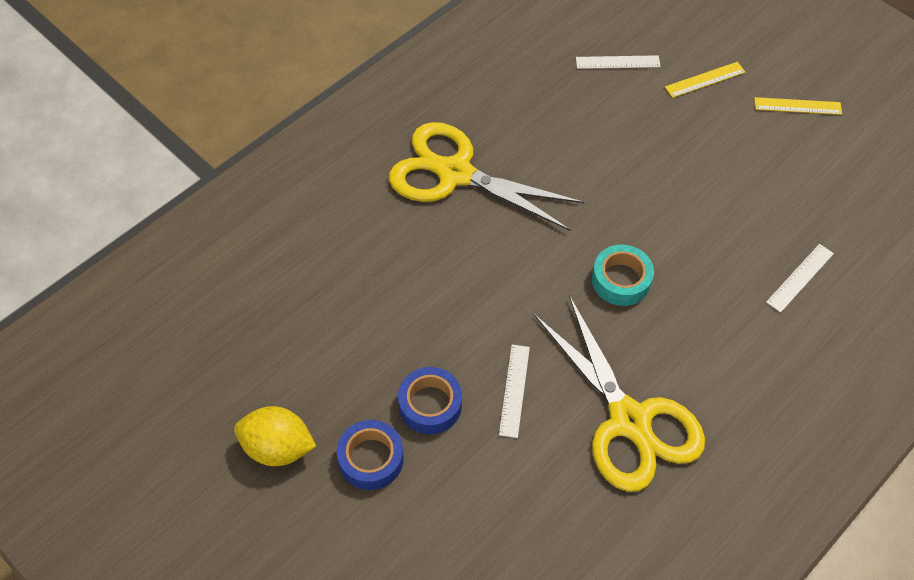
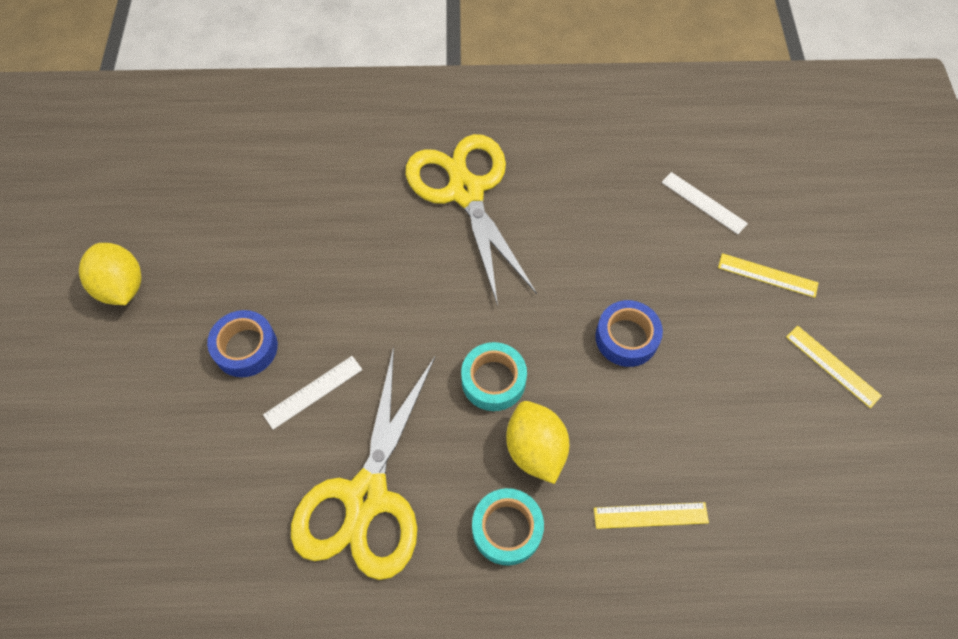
camera: 45 degrees right, 5 degrees up
blue tape [336,420,404,490] -> blue tape moved to [595,300,663,367]
white ruler [766,244,834,313] -> yellow ruler [594,502,709,529]
none -> turquoise tape [472,488,544,566]
none -> yellow lemon [506,401,569,484]

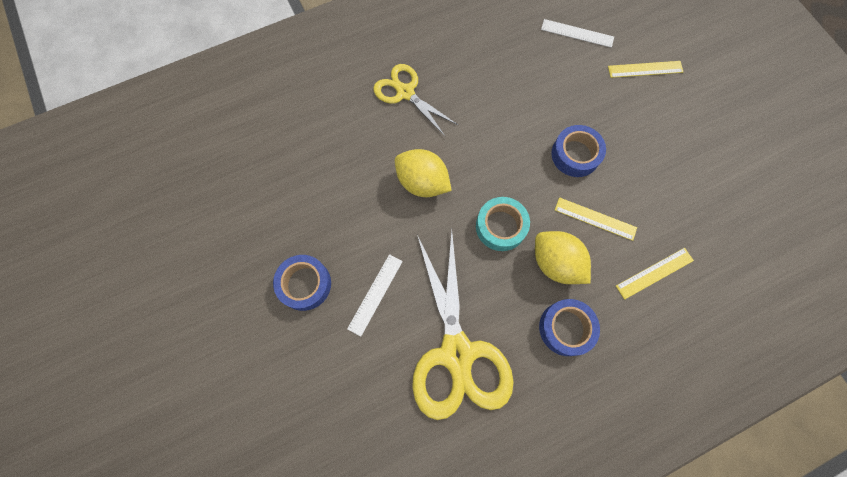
camera: 25 degrees left, 10 degrees up
yellow lemon [79,243,141,305] -> yellow lemon moved to [395,149,452,197]
yellow scissors [406,134,537,306] -> yellow scissors [373,64,458,136], size x0.58
turquoise tape [472,488,544,566] -> blue tape [539,299,600,356]
yellow ruler [786,326,882,408] -> yellow ruler moved to [555,197,637,241]

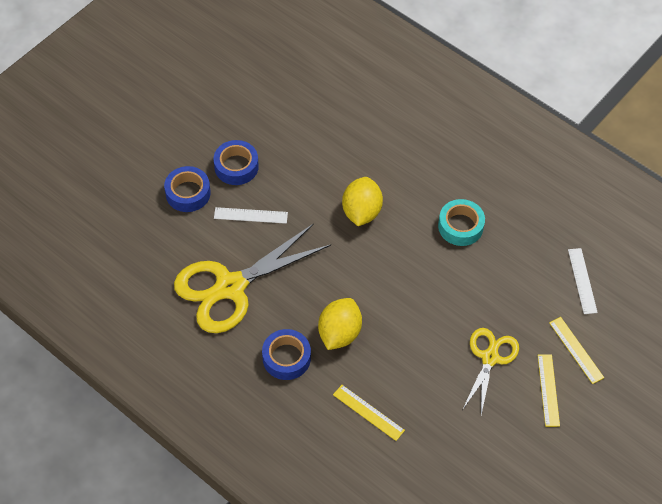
camera: 65 degrees right, 15 degrees down
yellow scissors [373,64,458,136] -> yellow scissors moved to [463,328,519,415]
turquoise tape [476,197,530,251] -> turquoise tape moved to [438,199,485,246]
blue tape [551,125,606,177] -> blue tape moved to [164,166,210,212]
yellow ruler [555,197,637,241] -> yellow ruler moved to [538,354,560,427]

